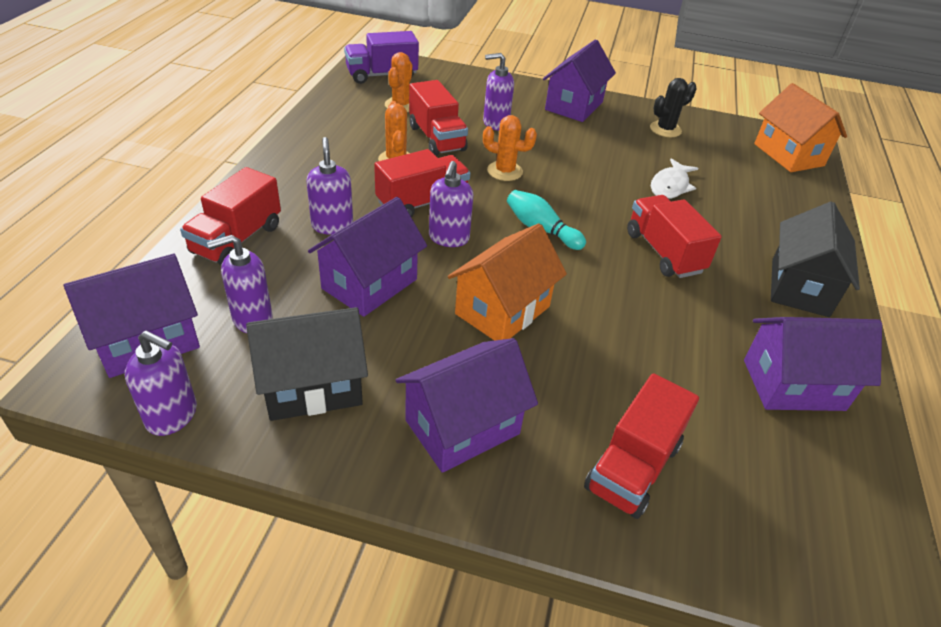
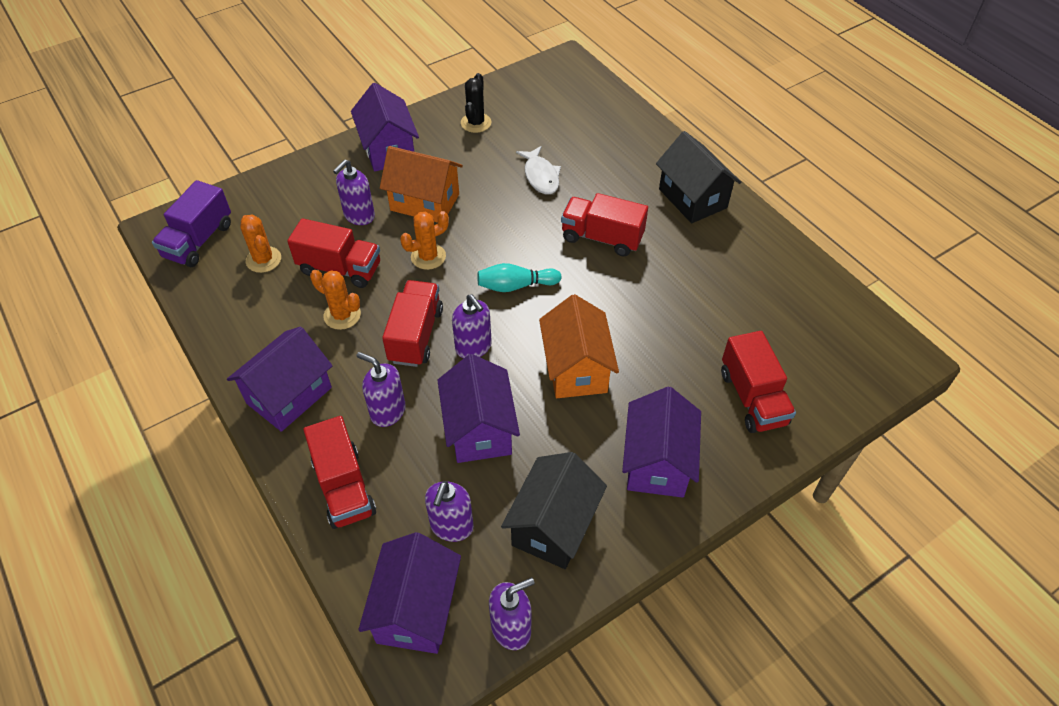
camera: 45 degrees left, 10 degrees up
purple house [744,317,882,411] -> purple house moved to [227,327,333,432]
orange house [754,83,847,172] -> orange house moved to [380,146,463,223]

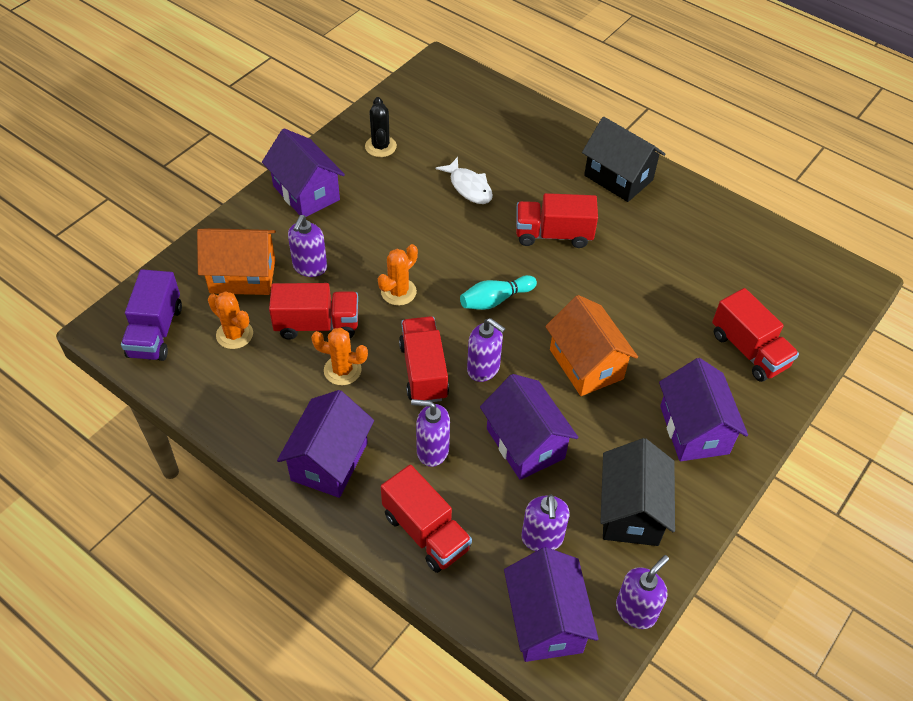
camera: 20 degrees left, 0 degrees up
orange house [380,146,463,223] -> orange house moved to [197,228,276,295]

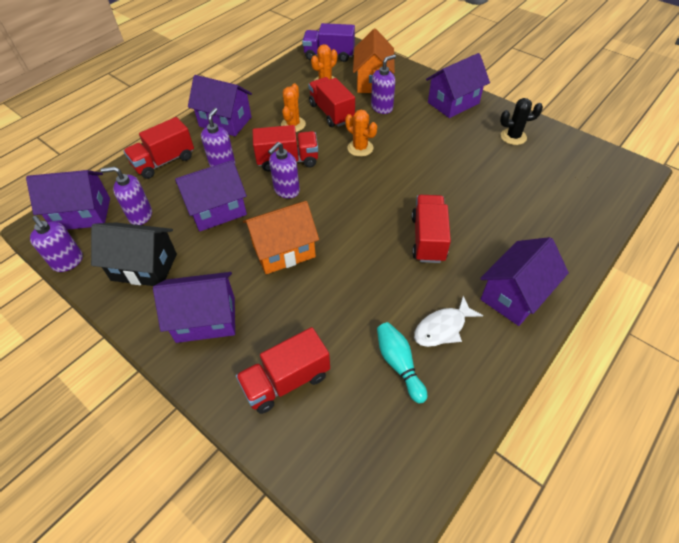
camera: 95 degrees right, 0 degrees up
red truck [269,283,358,340] -> red truck turned 150 degrees clockwise [308,77,355,127]
purple soap dispenser [288,215,327,277] -> purple soap dispenser turned 120 degrees clockwise [371,55,396,114]
white fish [436,157,493,204] -> white fish moved to [414,296,483,347]
turquoise bowling pin [460,275,537,310] -> turquoise bowling pin moved to [377,322,427,403]
black house [582,117,665,202] -> purple house [480,237,569,326]

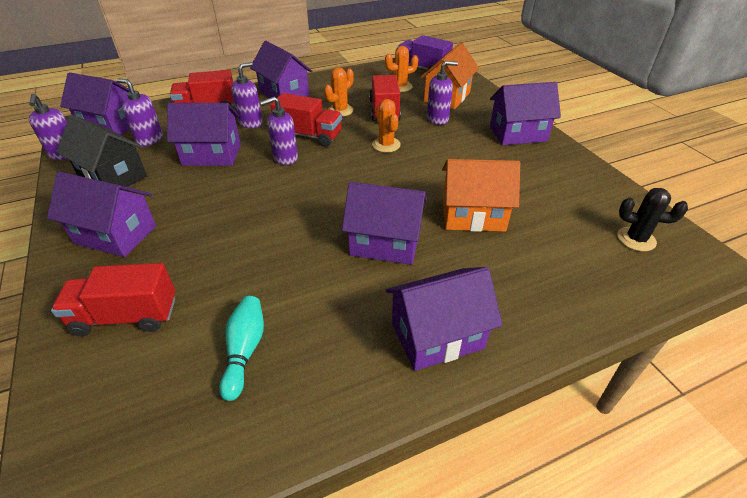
camera: 25 degrees right, 10 degrees down
orange house [243,201,319,274] -> orange house moved to [442,159,520,232]
red truck [412,195,451,263] -> purple house [342,182,427,265]
white fish [414,296,483,347] -> none
black cactus [500,98,543,145] -> black cactus moved to [617,188,688,251]

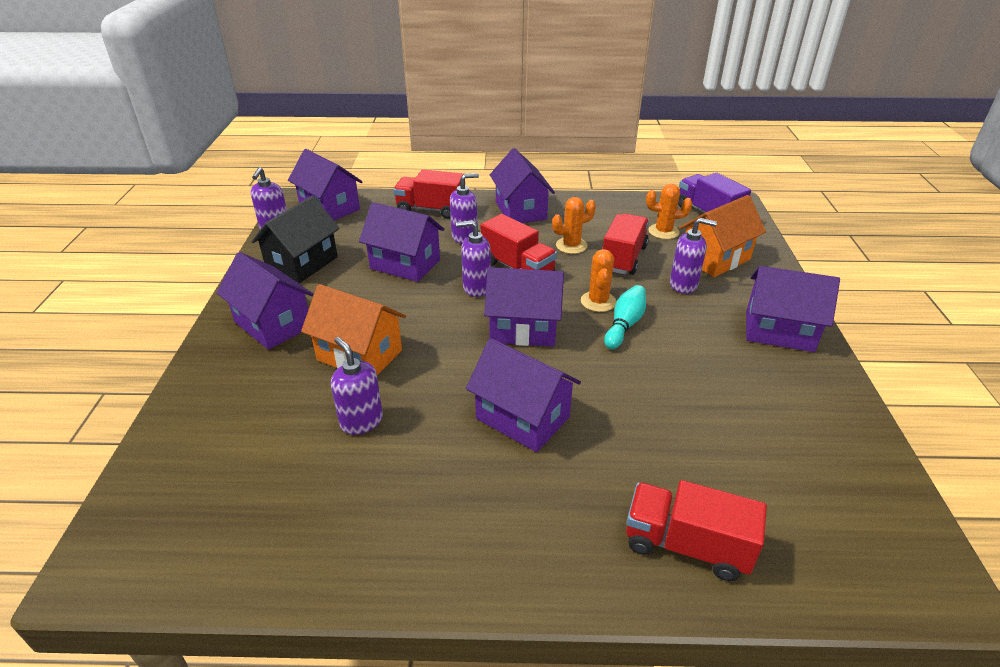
camera: 25 degrees right, 5 degrees down
red truck [51,263,175,336] -> red truck moved to [626,480,767,581]
black house [57,115,147,187] -> black house turned 60 degrees clockwise [251,196,340,283]
purple soap dispenser [116,79,163,146] -> purple soap dispenser moved to [331,337,383,435]
turquoise bowling pin [219,296,264,401] -> turquoise bowling pin moved to [604,285,646,349]
purple house [386,267,502,371] -> purple house moved to [484,267,564,347]
orange house [442,159,520,232] -> orange house moved to [301,284,406,375]
black cactus [617,188,688,251] -> none

